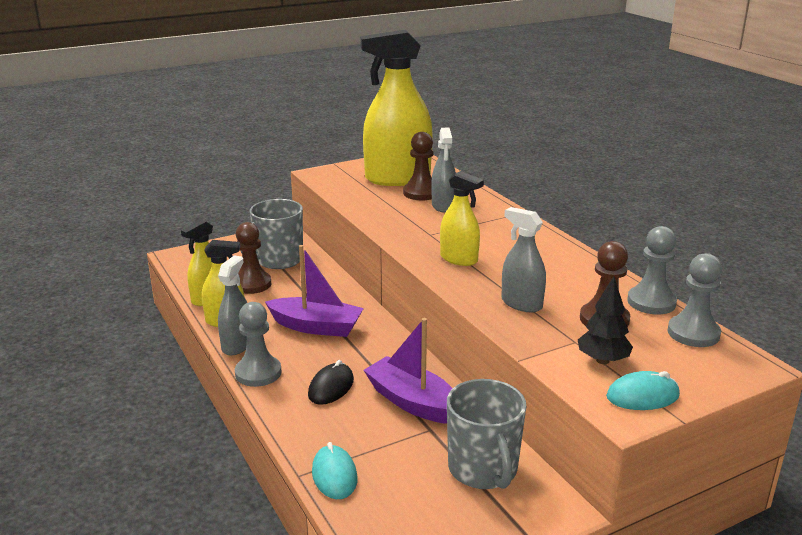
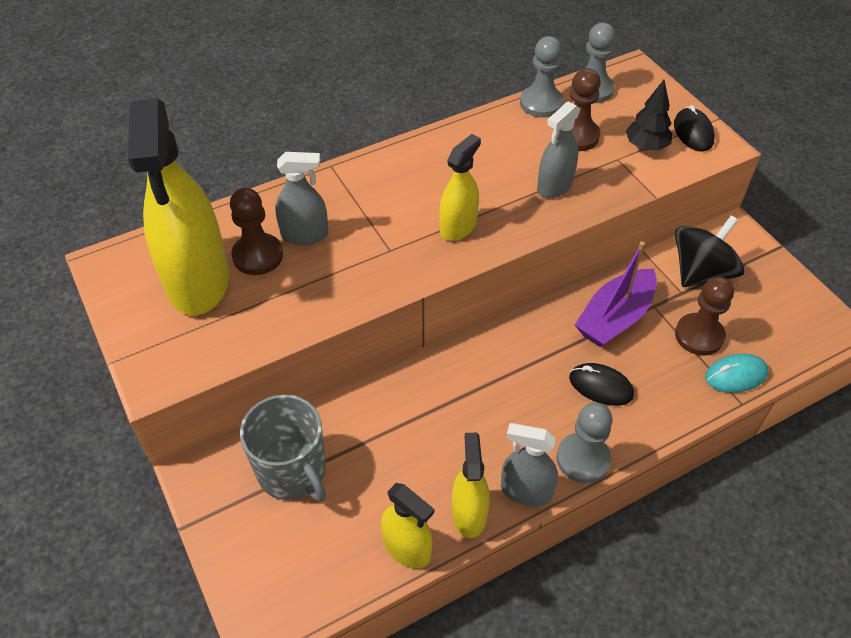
camera: 90 degrees left, 25 degrees up
brown pawn [236,222,271,294] -> brown pawn moved to [675,277,734,356]
purple boat [265,245,364,337] -> none
grey mug [447,379,526,489] -> black spinning top [675,215,745,287]
turquoise mouse [606,371,680,410] -> black mouse [674,105,715,152]

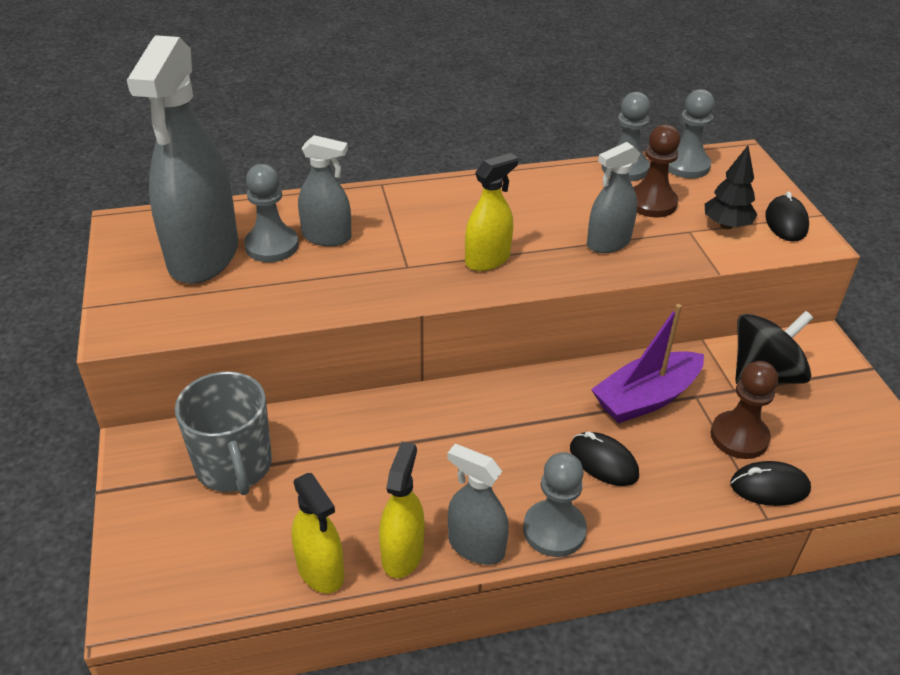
camera: 15 degrees right, 10 degrees down
yellow spray bottle [128,98,229,315] -> grey spray bottle [127,35,238,284]
brown pawn [230,188,283,275] -> grey pawn [244,164,299,262]
turquoise mouse [705,354,768,393] -> black mouse [731,461,811,506]

